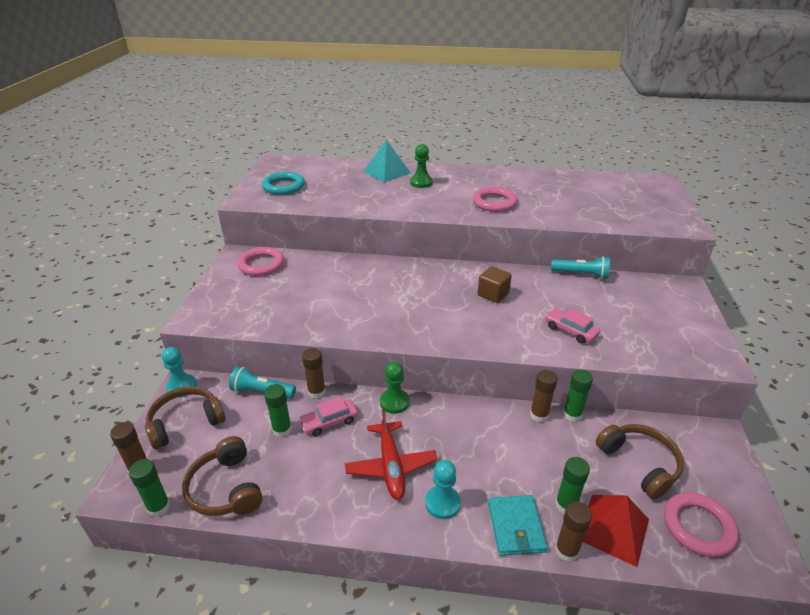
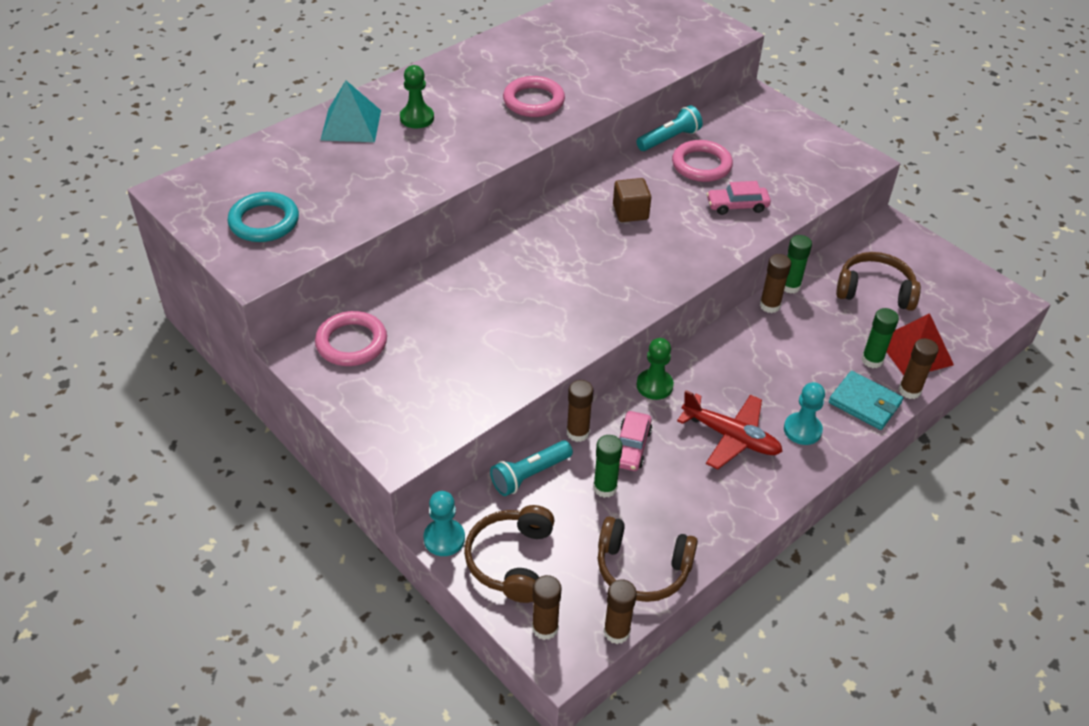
camera: 50 degrees left, 10 degrees up
green glue stick [129,459,170,517] -> brown glue stick [604,579,637,644]
pink ring [664,492,739,557] -> pink ring moved to [672,140,733,182]

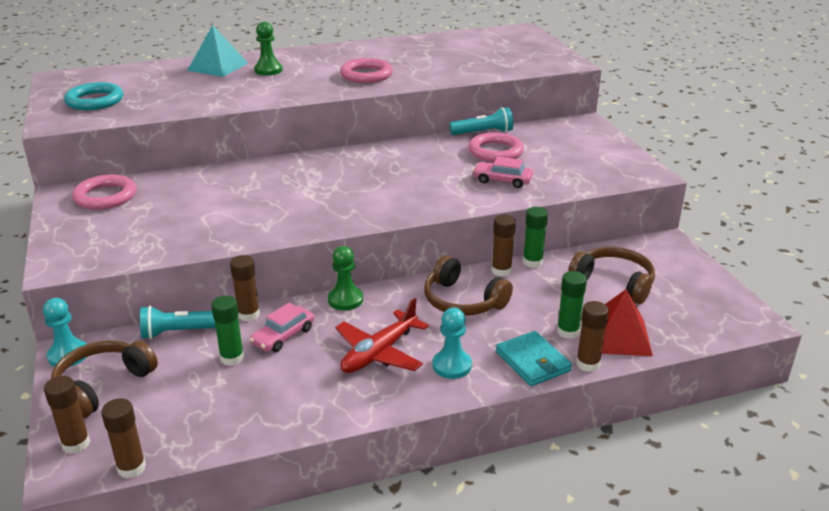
camera: 25 degrees right, 15 degrees down
brown headphones [598,517,698,602] -> brown headphones moved to [424,255,513,316]
brown cube [613,178,651,222] -> none
red plane [677,390,783,469] -> red plane turned 75 degrees clockwise [335,298,429,373]

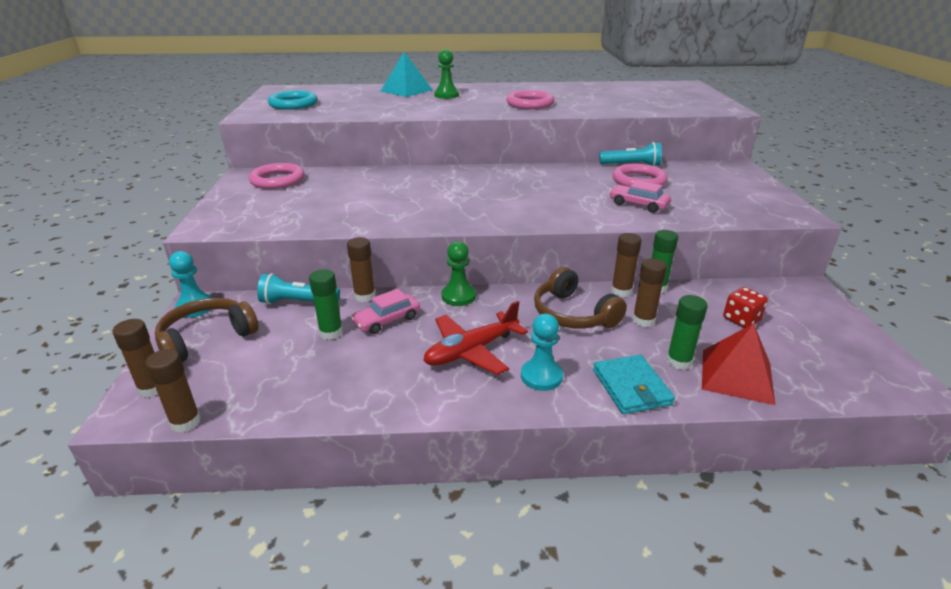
camera: 15 degrees right, 0 degrees up
brown headphones [568,247,655,304] -> red dice [723,287,768,328]
brown glue stick [576,301,609,372] -> brown glue stick moved to [632,258,667,327]

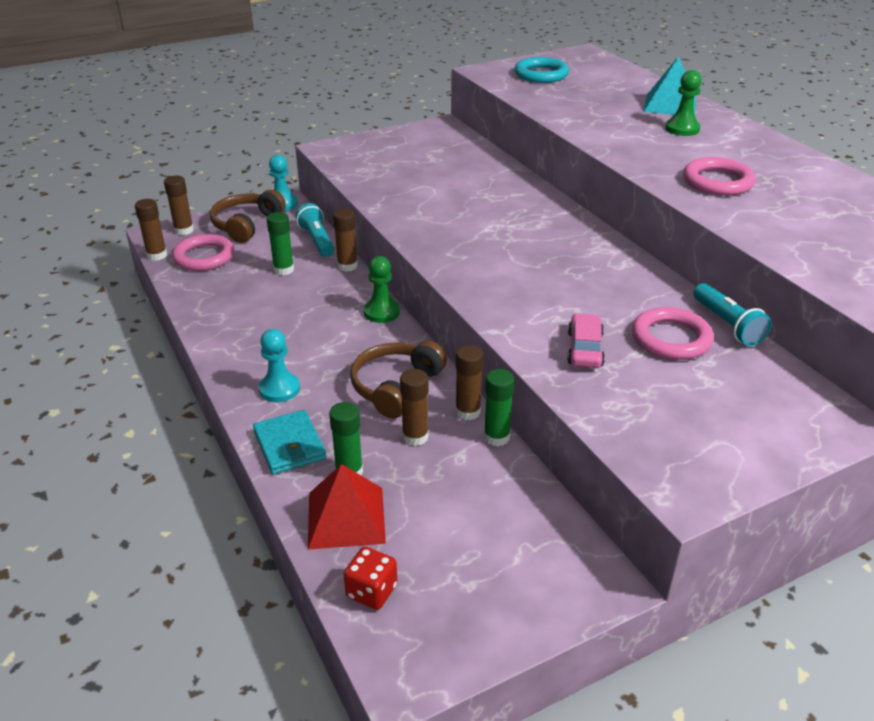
camera: 65 degrees right, 5 degrees up
brown headphones [155,298,259,362] -> brown headphones turned 90 degrees counterclockwise [210,189,286,243]
pink ring [249,163,304,189] -> pink ring moved to [172,234,235,271]
pink car [351,289,420,334] -> none
red plane [423,301,528,375] -> none
turquoise wallet [593,355,675,414] -> turquoise wallet turned 75 degrees counterclockwise [253,410,327,475]
red dice [723,287,768,328] -> red dice moved to [344,547,398,610]

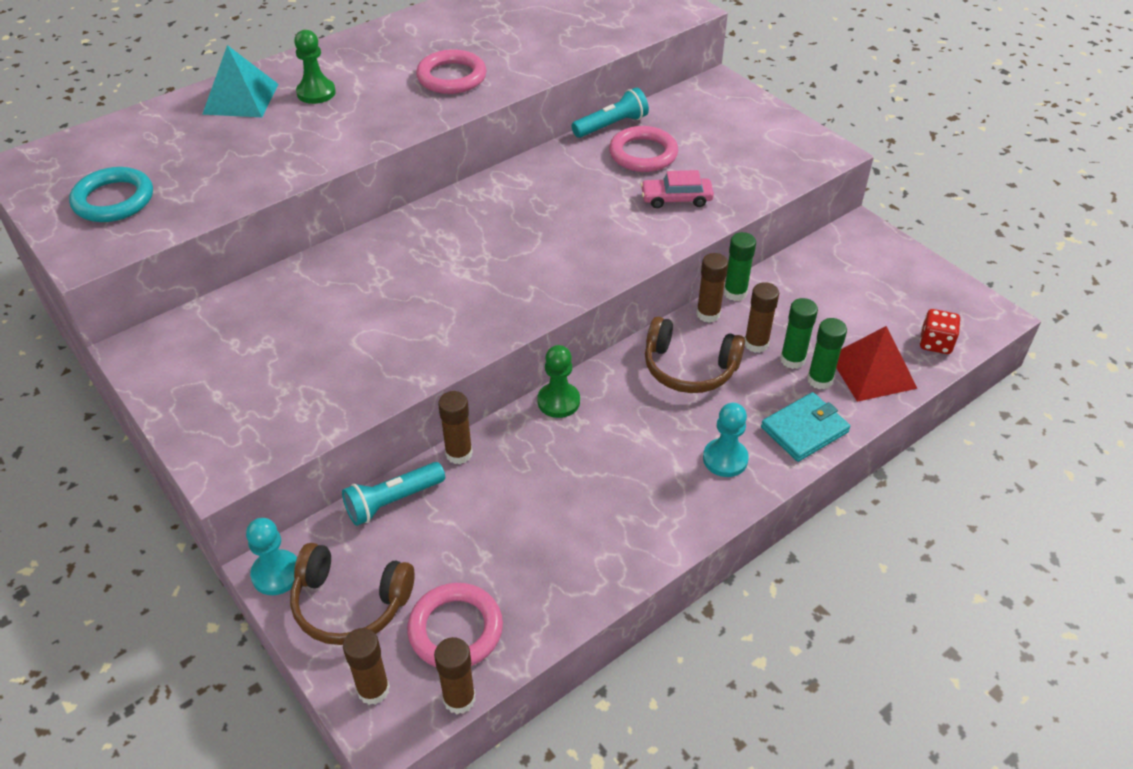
camera: 100 degrees left, 10 degrees up
green glue stick [266,212,294,275] -> green glue stick moved to [780,298,818,369]

